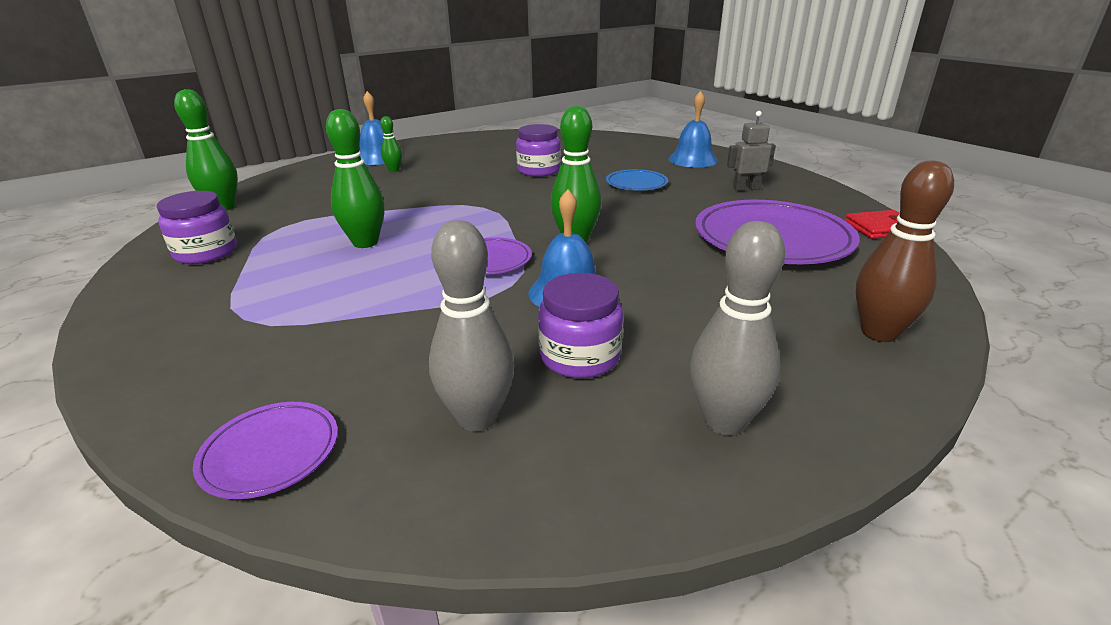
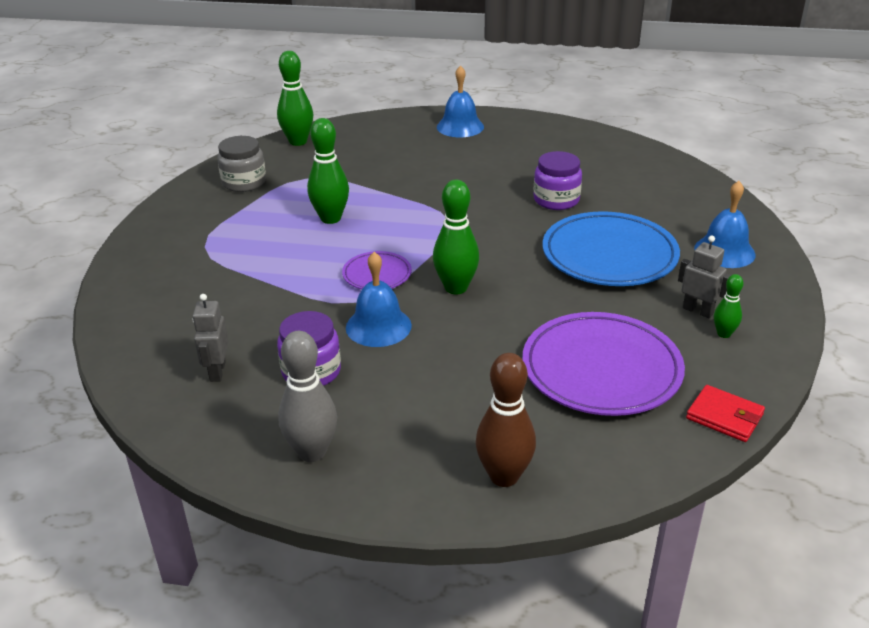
camera: 45 degrees right, 5 degrees up
purple jar [157,191,237,264] -> grey jar [217,136,266,192]
purple plate [193,402,338,499] -> none
green bowling pin [380,116,402,172] -> green bowling pin moved to [714,274,744,338]
grey bowling pin [429,220,514,431] -> grey robot [193,294,229,382]
blue plate [606,169,668,191] -> blue plate [543,211,680,286], size x1.99

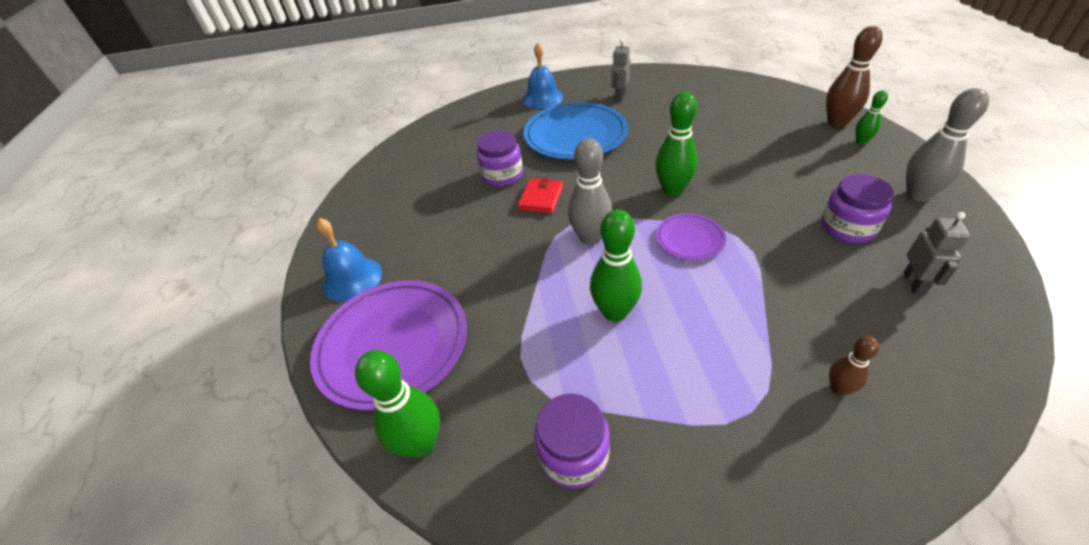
camera: 105 degrees left, 10 degrees up
grey robot [193,294,229,382] -> grey robot turned 60 degrees counterclockwise [903,212,970,295]
grey jar [217,136,266,192] -> purple jar [534,394,610,488]
blue bell [346,252,412,347] -> none
purple plate [523,312,685,416] -> purple plate moved to [310,280,467,411]
red wallet [686,385,765,442] -> red wallet moved to [518,177,563,214]
green bowling pin [714,274,744,338] -> green bowling pin moved to [855,90,888,144]
none -> grey bowling pin [568,138,612,245]
none -> brown bowling pin [829,336,879,395]

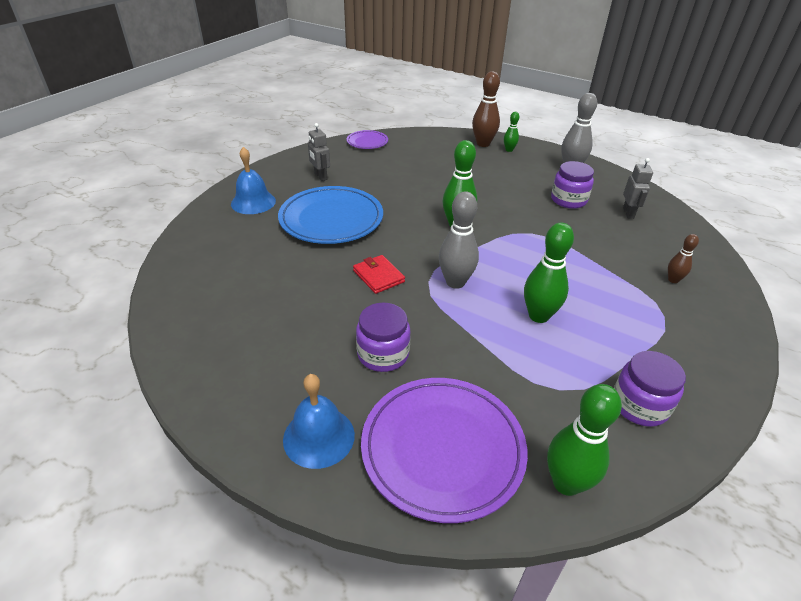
camera: 55 degrees left, 5 degrees down
purple jar [477,131,523,187] -> purple jar moved to [356,303,411,372]
purple plate [656,213,726,260] -> purple plate moved to [347,130,388,149]
grey robot [903,212,970,295] -> grey robot turned 45 degrees clockwise [623,158,653,219]

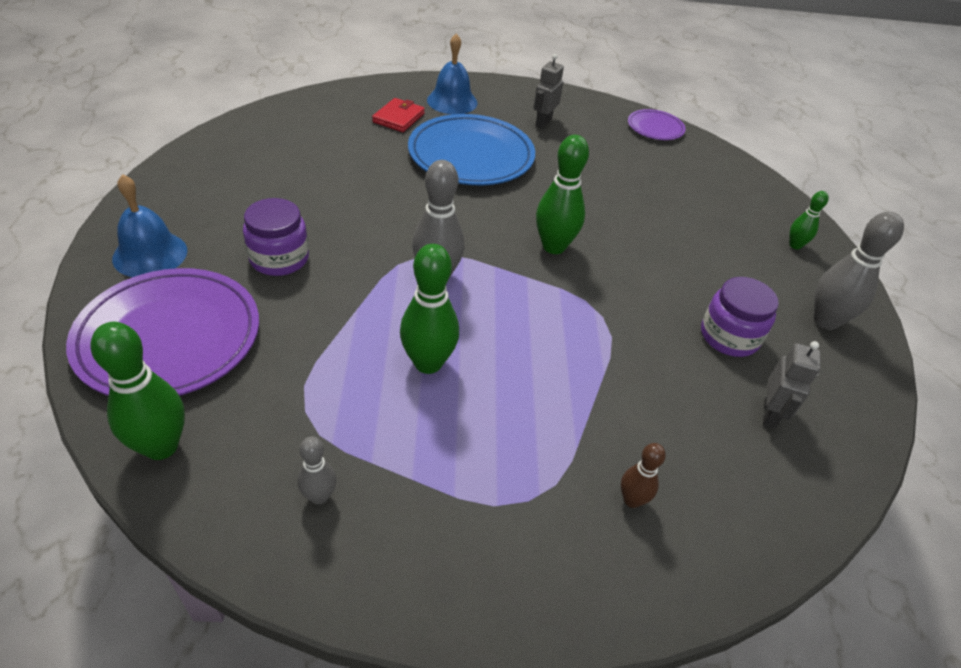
camera: 55 degrees right, 5 degrees up
red wallet [353,255,405,294] -> red wallet moved to [372,98,425,132]
brown bowling pin [472,71,500,147] -> none
purple jar [614,351,686,427] -> grey bowling pin [297,437,336,505]
grey robot [623,158,653,219] -> grey robot turned 45 degrees counterclockwise [763,341,821,429]

